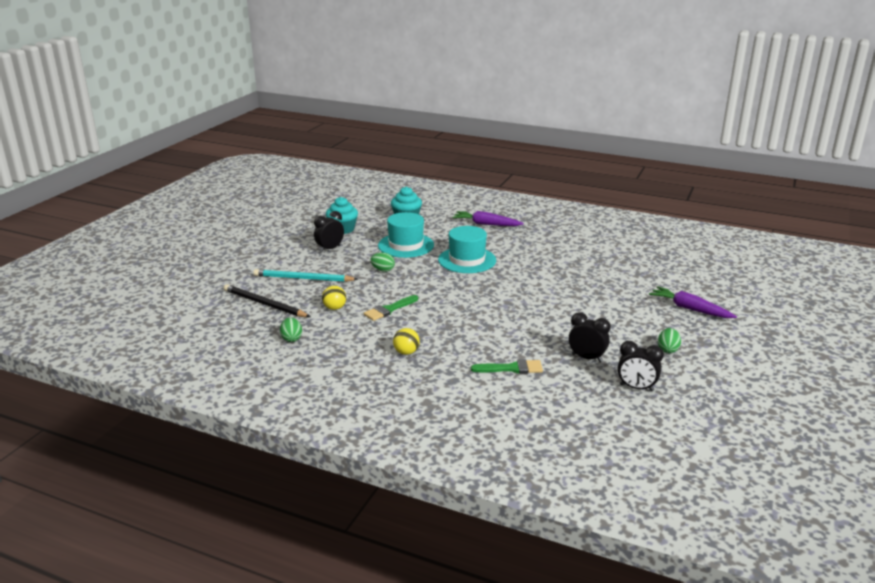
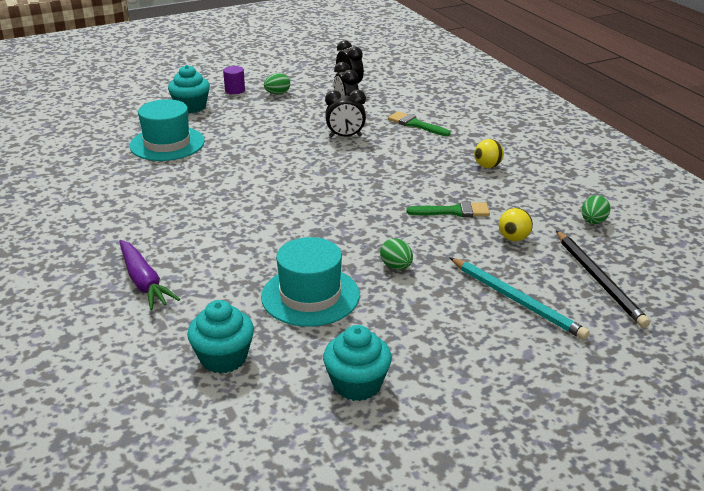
camera: 140 degrees left, 5 degrees up
black clock [314,211,344,252] -> black clock moved to [325,90,366,137]
turquoise hat [438,226,496,273] -> turquoise hat moved to [129,99,205,161]
purple carrot [649,286,737,318] -> turquoise cupcake [168,65,210,113]
none -> purple cylinder [223,66,245,94]

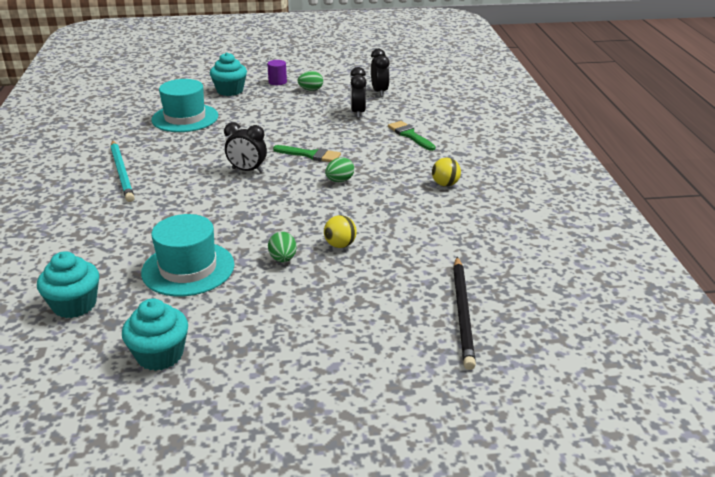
camera: 20 degrees right, 0 degrees up
purple carrot [120,240,180,310] -> none
black clock [325,90,366,137] -> black clock moved to [224,122,267,173]
green brush [406,201,490,217] -> green brush moved to [273,145,341,162]
turquoise pencil [450,258,590,340] -> turquoise pencil moved to [110,140,135,202]
yellow ball [499,208,533,241] -> yellow ball moved to [324,215,357,248]
green egg [582,195,611,224] -> green egg moved to [325,157,354,182]

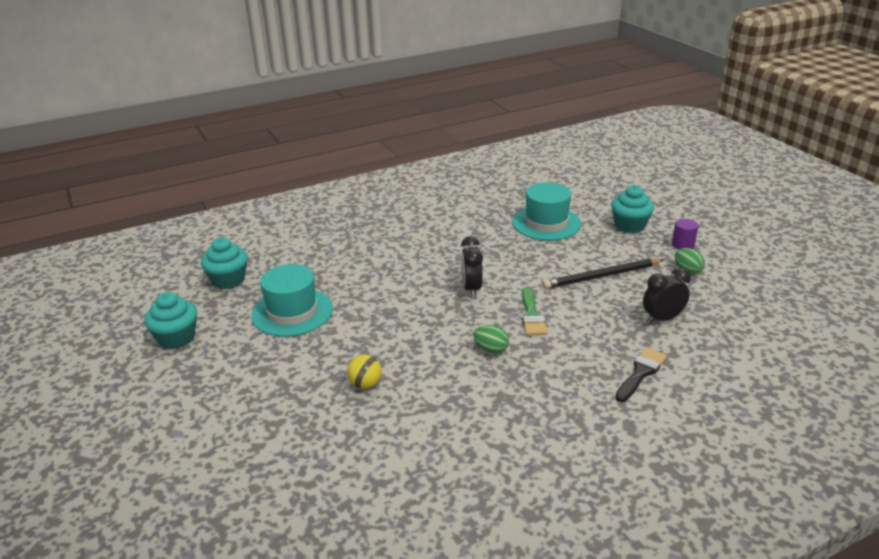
camera: 70 degrees right, 0 degrees up
turquoise pencil [110,140,135,202] -> none
green egg [268,232,297,262] -> none
black clock [371,49,390,97] -> none
green brush [388,121,436,151] -> black brush [615,347,667,402]
yellow ball [432,158,461,186] -> none
black pencil [453,257,476,370] -> black pencil moved to [543,259,665,289]

